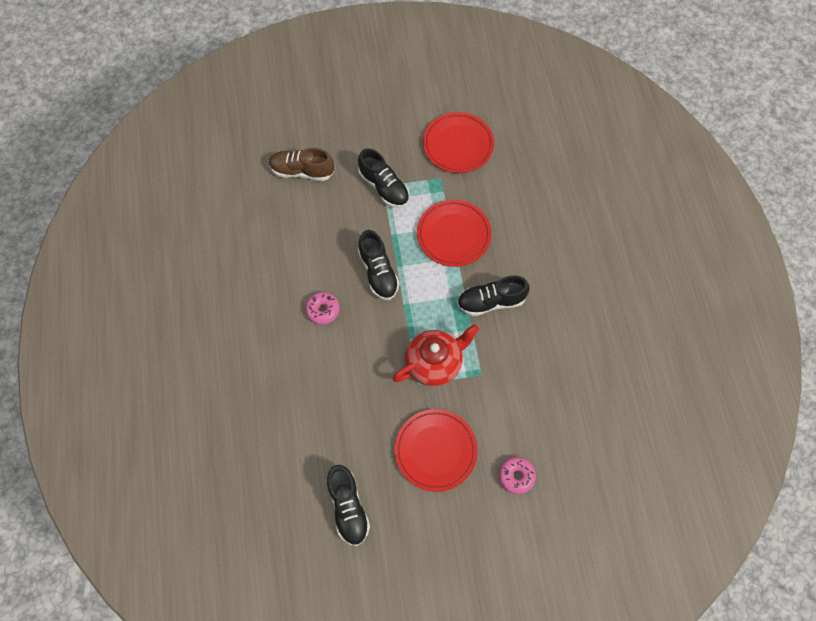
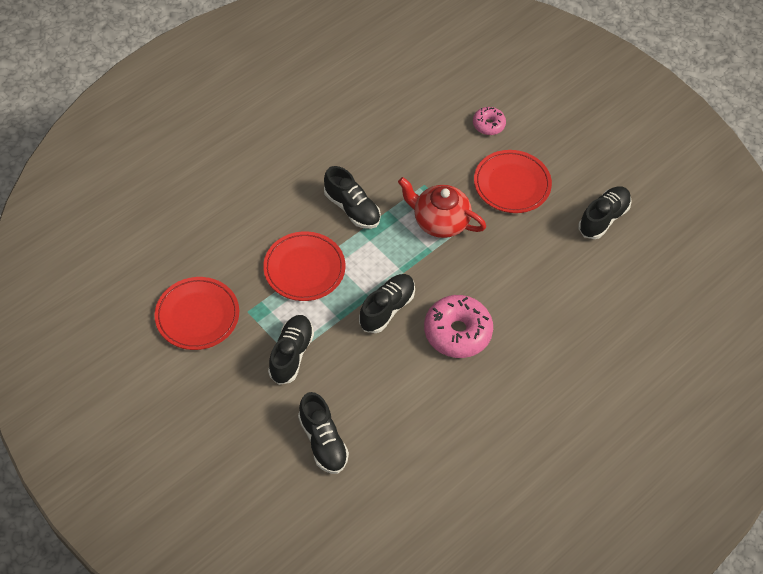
camera: 125 degrees left, 10 degrees down
brown shoe [268,148,334,181] -> black shoe [298,392,349,474]
pink donut [305,292,340,325] -> pink donut [424,295,493,358], size x1.85

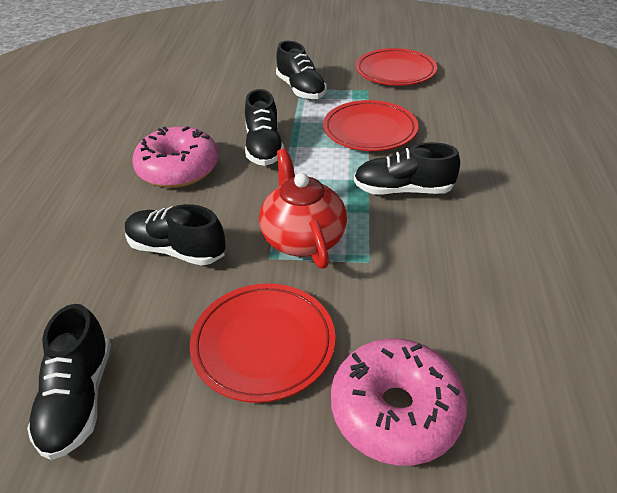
camera: 140 degrees right, 15 degrees down
black shoe [298,392,349,474] -> black shoe moved to [125,204,226,266]
red teapot [398,177,486,238] -> red teapot turned 90 degrees counterclockwise [259,148,347,269]
pink donut [473,107,506,135] -> pink donut [331,339,467,466], size x1.85

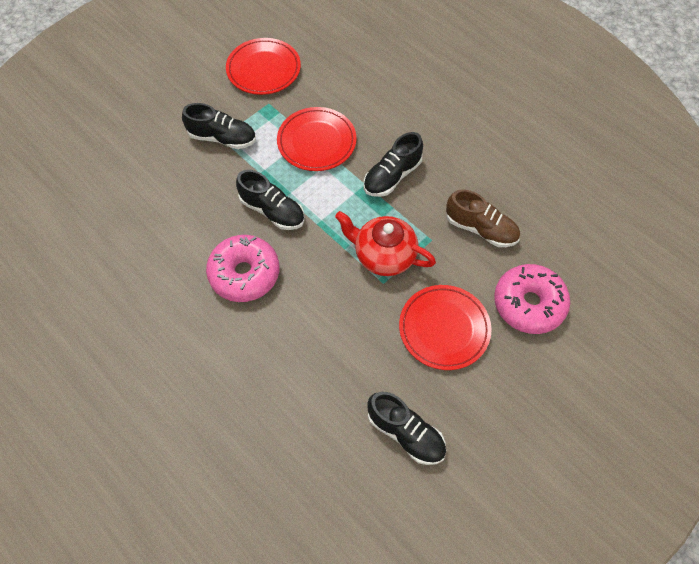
camera: 50 degrees left, 20 degrees up
black shoe [125,204,226,266] -> none
none -> brown shoe [446,189,520,247]

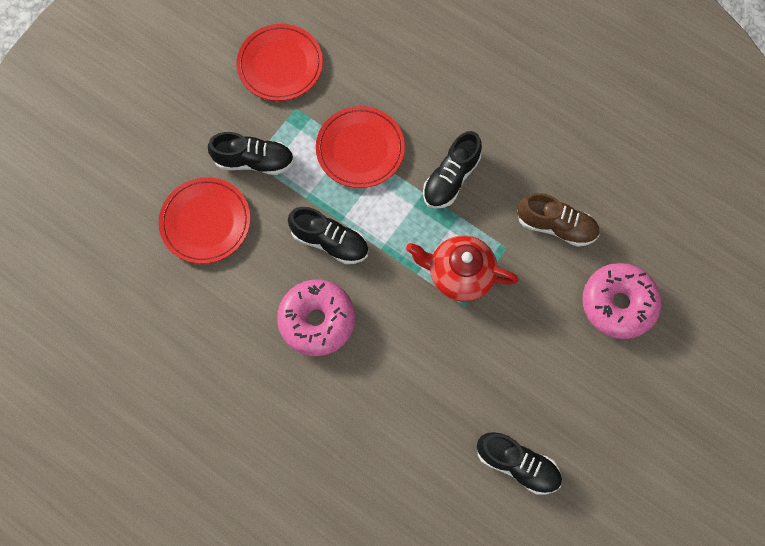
camera: 10 degrees left, 10 degrees up
red plate [399,285,492,370] -> red plate moved to [159,177,250,264]

